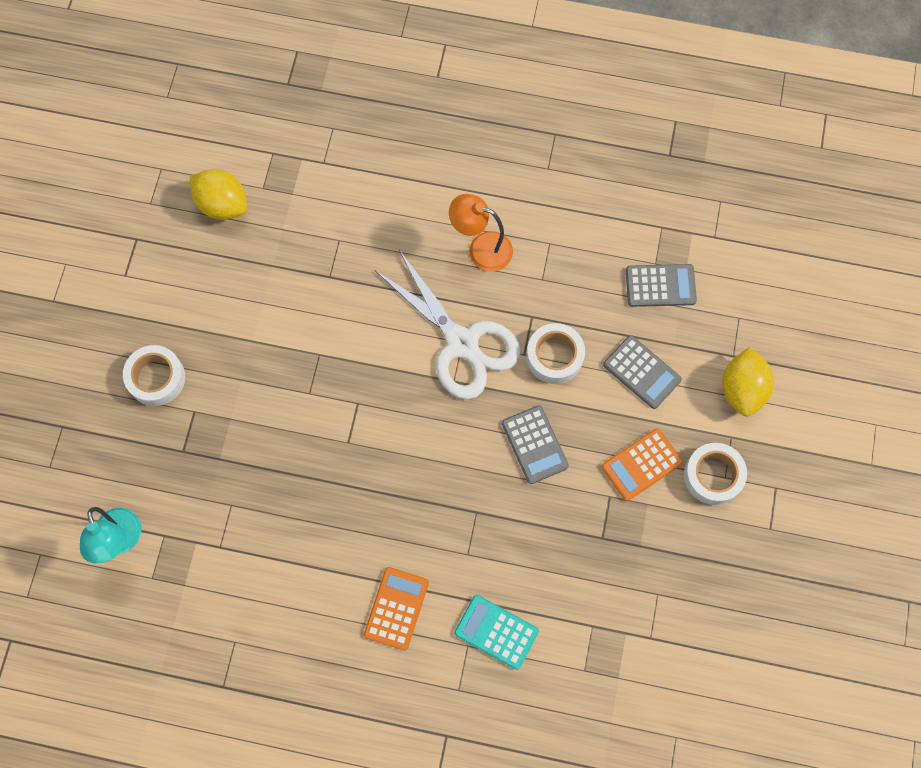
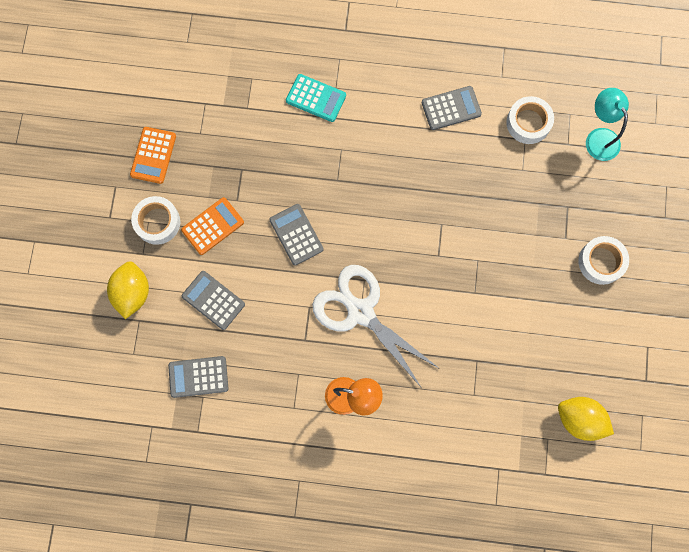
camera: 175 degrees right, 5 degrees up
orange calculator [364,567,429,650] -> orange calculator moved to [130,127,176,184]
white tape [526,323,585,384] -> white tape moved to [506,96,554,144]
none -> grey calculator [422,86,482,130]

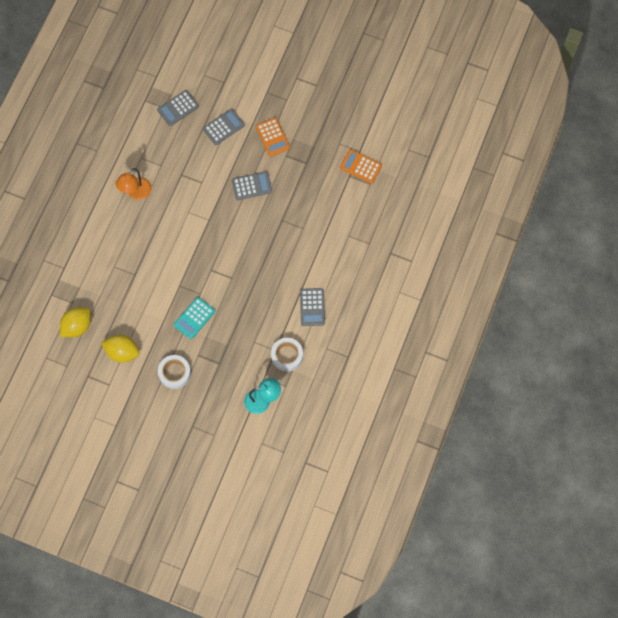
camera: 105 degrees right, 5 degrees down
yellow lemon [107,261,149,319] -> yellow lemon moved to [102,335,140,363]
orange calculator [130,127,176,184] -> orange calculator moved to [340,149,382,184]
white tape [131,196,180,245] -> none
grey calculator [168,356,228,398] -> grey calculator turned 135 degrees counterclockwise [157,90,199,126]
turquoise calculator [286,74,346,122] -> turquoise calculator moved to [174,297,215,339]
white scissors [312,265,440,387] -> none

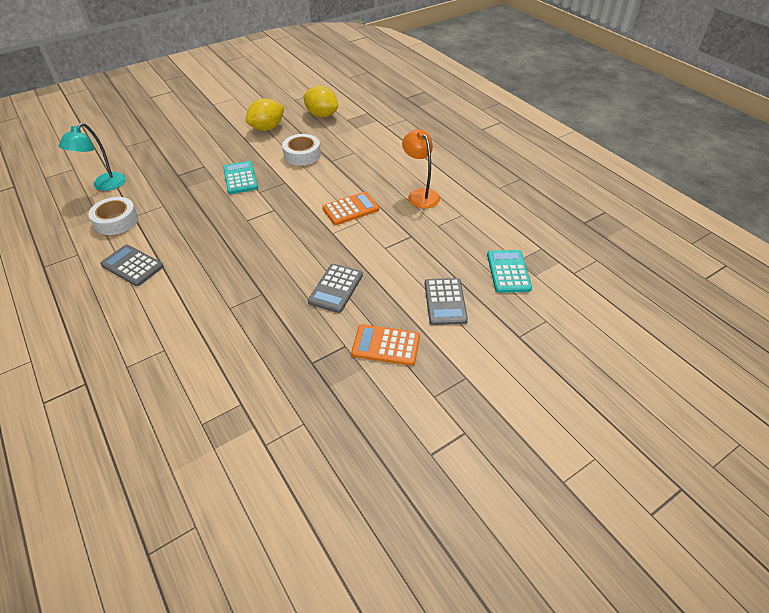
camera: 125 degrees right, 25 degrees down
yellow lemon [60,307,91,337] -> yellow lemon turned 45 degrees counterclockwise [303,86,338,117]
grey calculator [157,90,199,126] -> turquoise calculator [487,250,532,293]
white tape [158,355,191,389] -> white tape moved to [282,134,321,166]
orange calculator [340,149,382,184] -> orange calculator moved to [322,192,379,225]

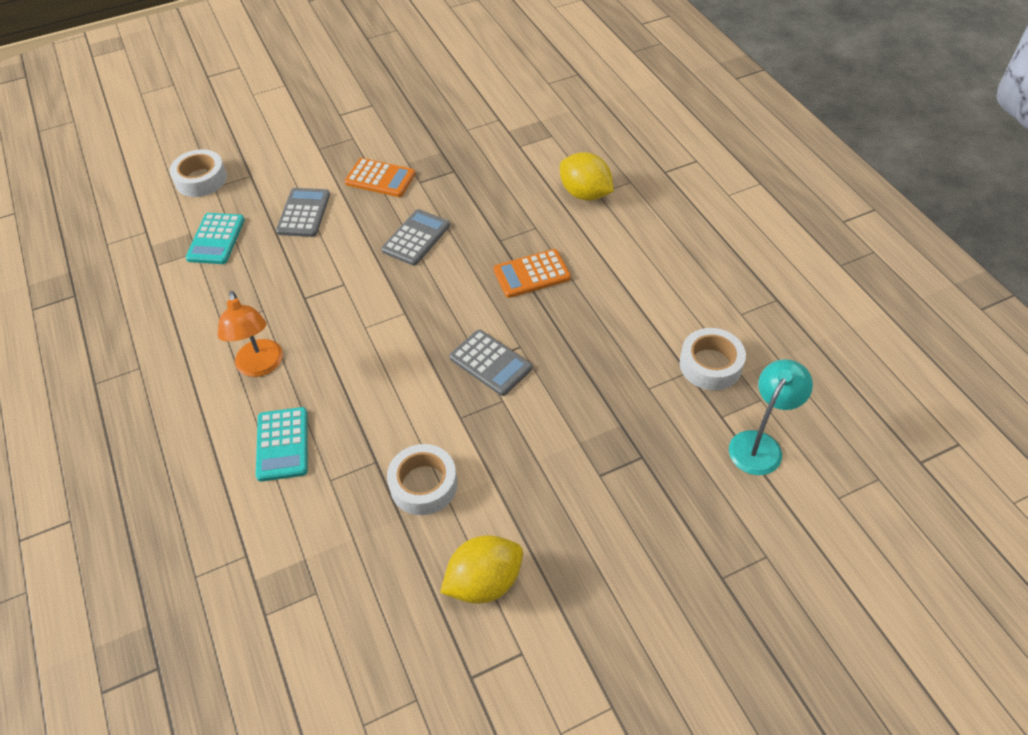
camera: 170 degrees left, 5 degrees up
grey calculator [100,245,164,286] -> grey calculator moved to [449,330,532,396]
turquoise calculator [223,161,258,194] -> turquoise calculator moved to [256,407,308,482]
yellow lemon [303,86,338,117] -> yellow lemon moved to [560,152,614,201]
orange calculator [322,192,379,225] -> orange calculator moved to [493,249,571,298]
none -> white tape [170,149,227,197]

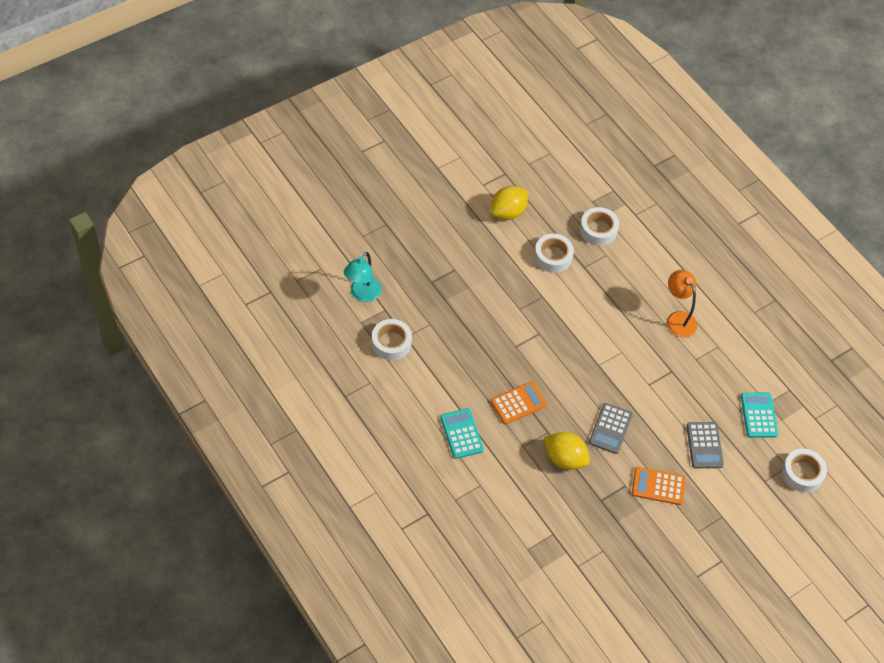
camera: 165 degrees right, 5 degrees up
turquoise calculator [256,407,308,482] -> turquoise calculator moved to [440,408,484,459]
grey calculator [449,330,532,396] -> none
yellow lemon [560,152,614,201] -> yellow lemon moved to [544,432,590,470]
none -> white tape [580,207,619,246]

